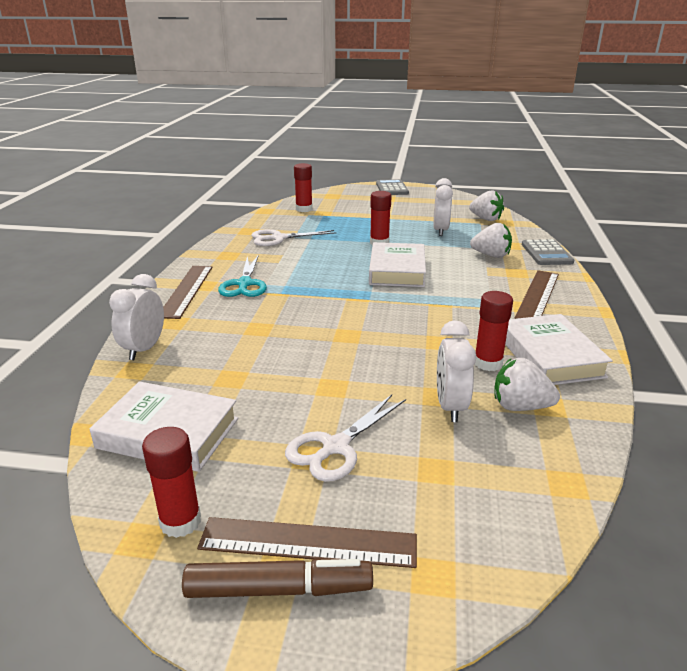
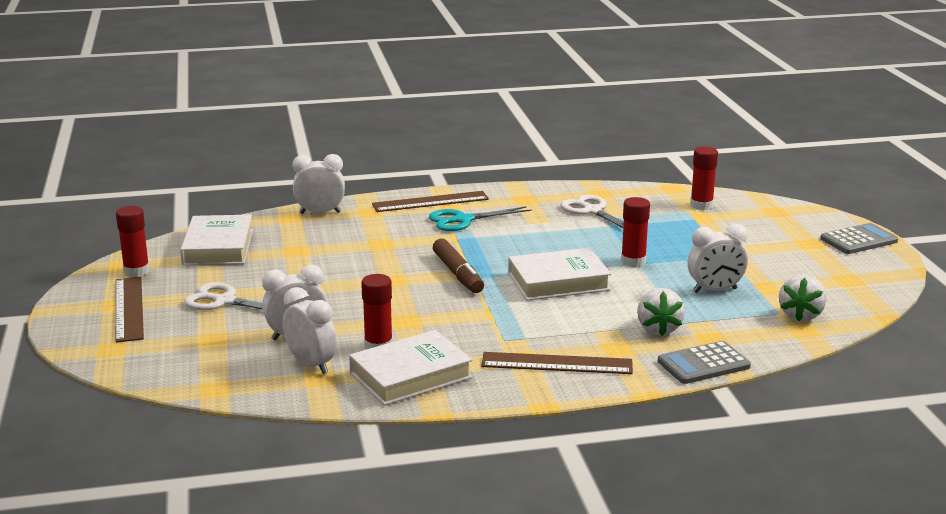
camera: 70 degrees right, 5 degrees down
brown marker [182,558,373,598] -> brown marker moved to [433,239,484,293]
white strawberry [494,358,560,411] -> white clock [283,287,337,374]

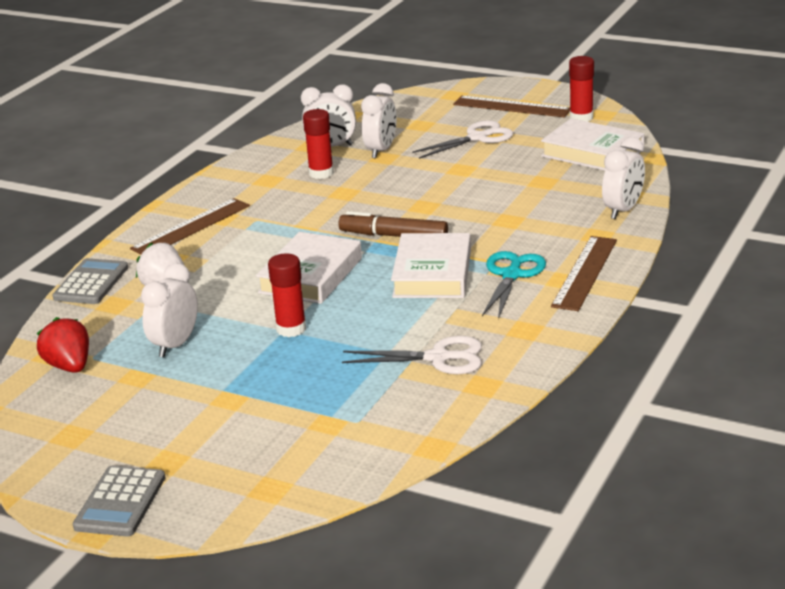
camera: 130 degrees right, 5 degrees up
white book [349,330,472,406] -> white book moved to [391,233,471,298]
red glue stick [690,146,718,210] -> none
white strawberry [779,275,826,321] -> red strawberry [37,317,89,373]

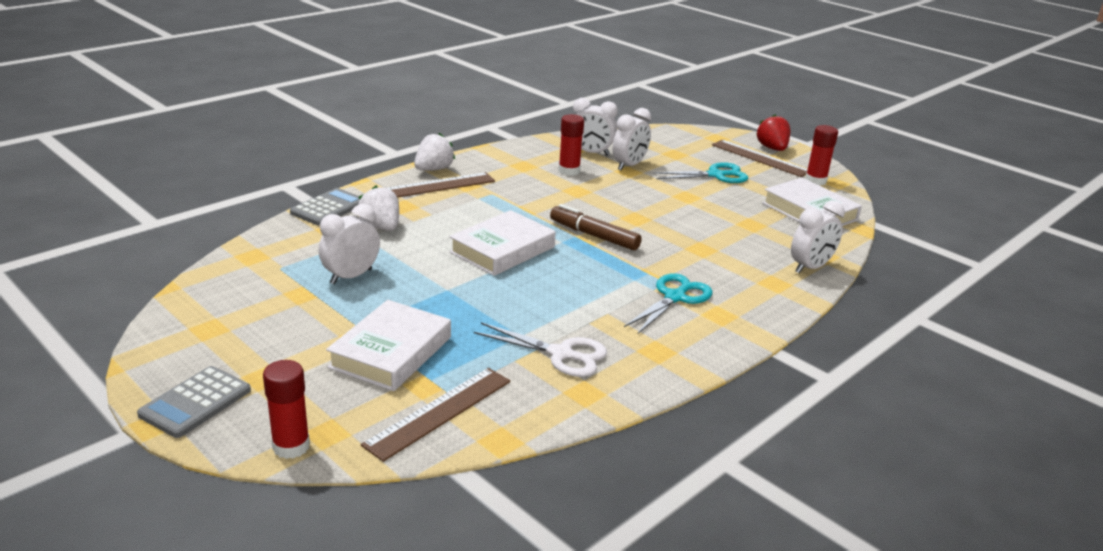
camera: 15 degrees right, 0 degrees up
red strawberry [37,317,89,373] -> red strawberry moved to [756,114,790,151]
red glue stick [268,253,306,337] -> red glue stick moved to [263,360,310,459]
white book [391,233,471,298] -> white book moved to [326,300,451,391]
white scissors [412,120,513,159] -> turquoise scissors [653,162,748,183]
brown ruler [551,236,617,311] -> brown ruler moved to [361,368,511,462]
none -> white strawberry [414,133,455,171]

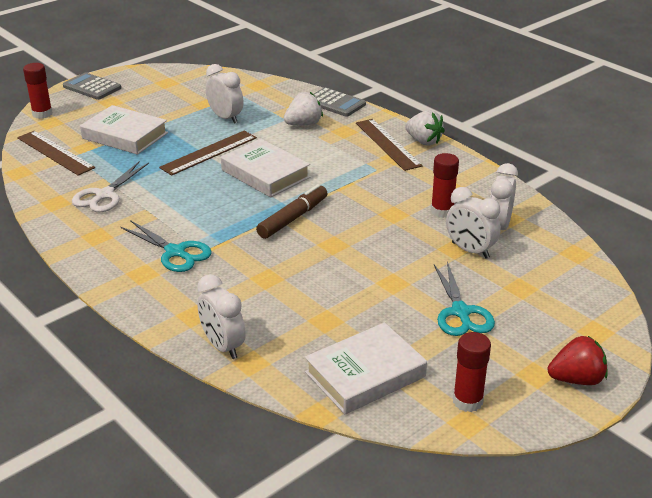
camera: 95 degrees right, 5 degrees up
brown ruler [712,140,808,177] -> brown ruler moved to [159,131,257,176]

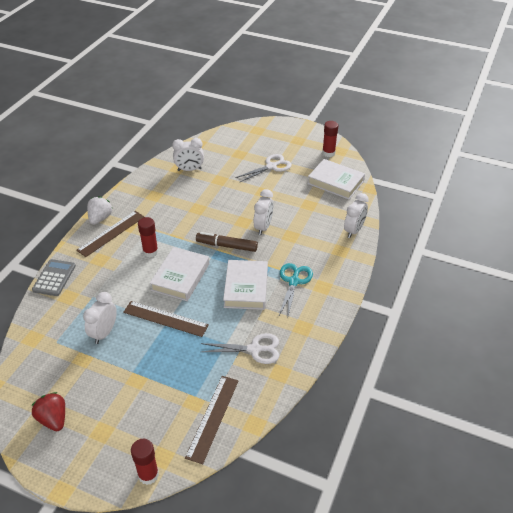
camera: 115 degrees left, 10 degrees up
grey calculator [63,73,121,100] -> none
white book [80,105,168,155] -> white book moved to [223,260,268,310]
white strawberry [284,92,323,125] -> none
red glue stick [431,153,459,218] -> red glue stick moved to [138,217,158,257]
turquoise scissors [434,262,495,336] -> white scissors [235,154,292,183]
white clock [446,187,501,258] -> white clock moved to [254,189,273,235]
red strawberry [548,336,608,385] -> red strawberry moved to [31,392,65,431]

